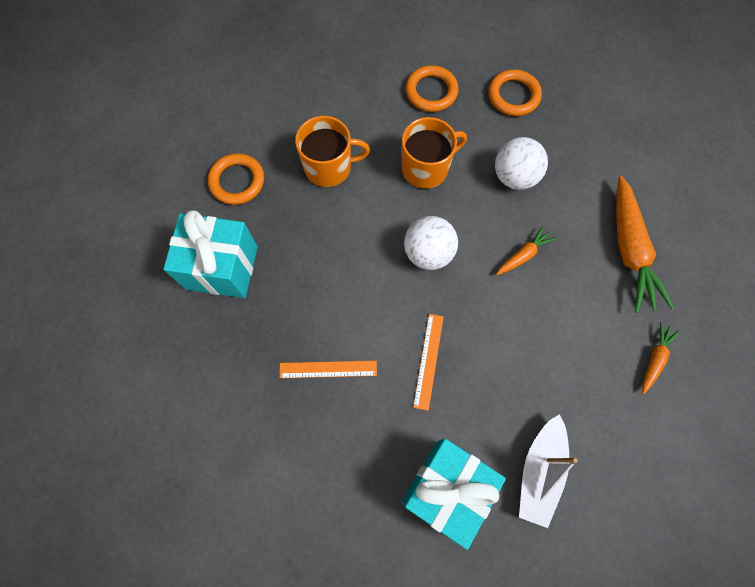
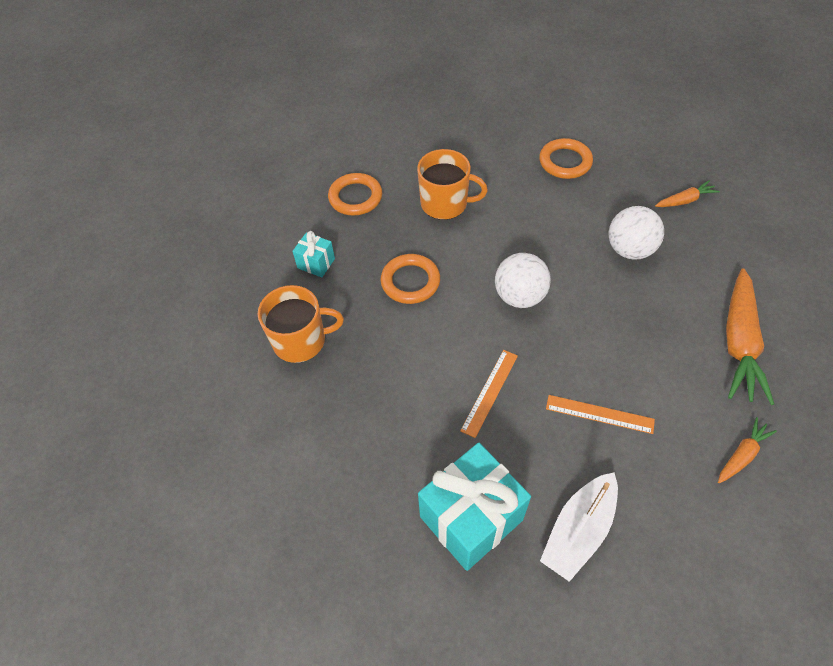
camera: 20 degrees right, 15 degrees down
turquoise gift [163,210,258,298] -> turquoise gift [292,231,335,277], size x0.48
orange ruler [279,361,377,378] -> orange ruler moved to [546,395,655,434]
orange mug [402,117,467,189] -> orange mug moved to [258,285,344,363]
orange ring [488,69,542,116] -> orange ring moved to [380,254,440,304]
orange carrot [496,226,556,275] -> orange carrot moved to [655,180,720,207]

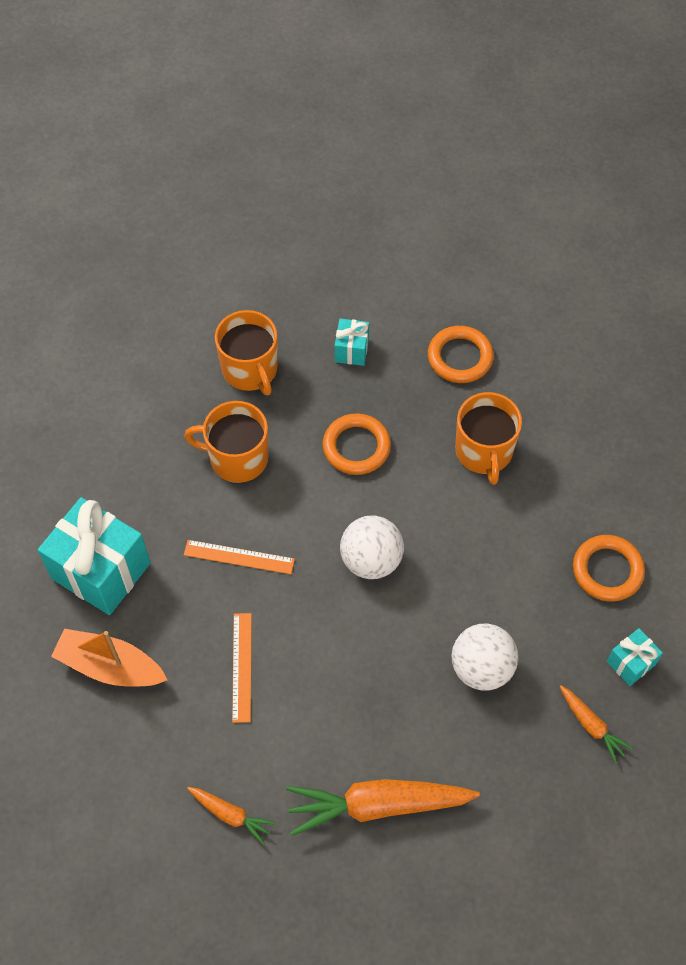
camera: 70 degrees right, 5 degrees up
white boat [540,472,618,582] -> orange boat [51,629,167,686]
none -> orange mug [184,401,268,483]
none -> turquoise gift [607,628,663,686]

